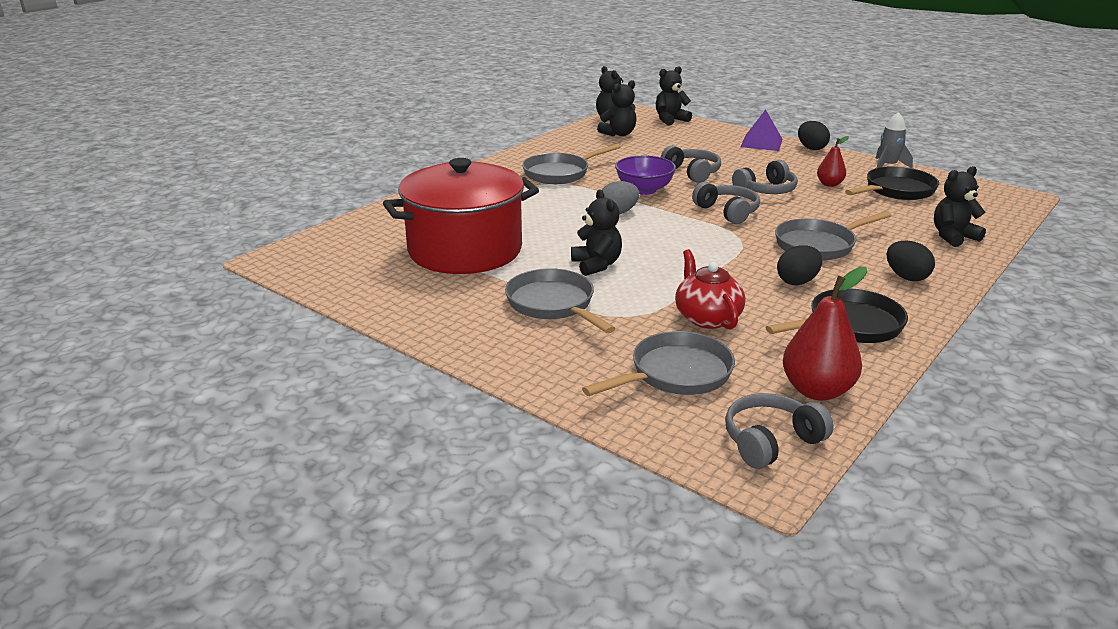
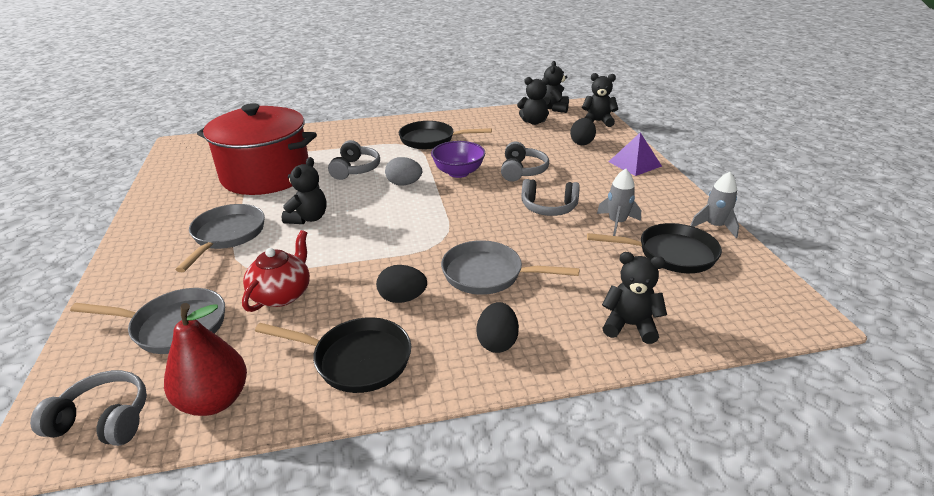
camera: 40 degrees right, 5 degrees up
grey pan [522,144,621,184] -> black pan [399,121,492,149]
grey headphones [692,182,760,224] -> grey headphones moved to [328,140,380,180]
black egg [798,121,830,150] -> black egg moved to [570,118,596,145]
red pear [817,136,849,187] -> grey rocket [597,169,641,236]

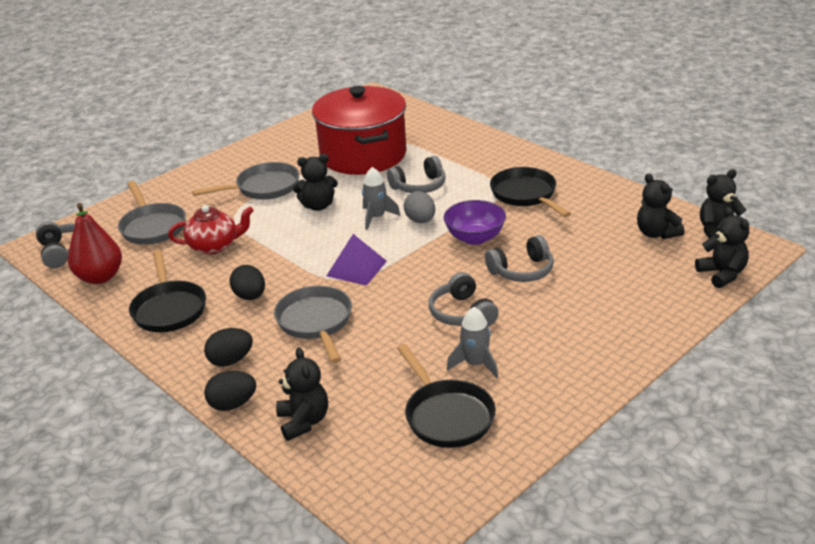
camera: 60 degrees right, 0 degrees up
black egg [570,118,596,145] -> black egg moved to [204,371,256,411]
purple pyramid [609,132,662,176] -> purple pyramid moved to [327,234,387,286]
grey rocket [690,172,739,238] -> grey rocket moved to [362,167,401,230]

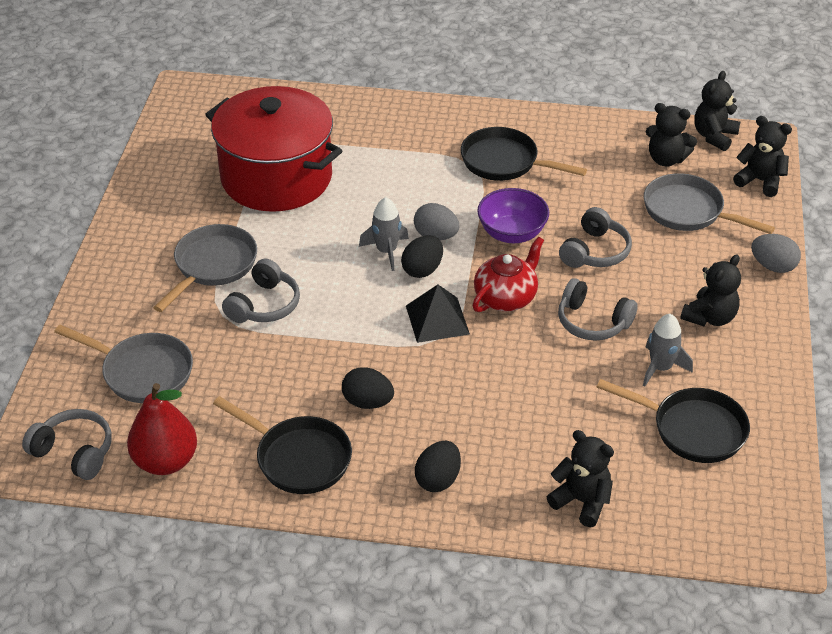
camera: 40 degrees left, 10 degrees up
red teapot [168,205,254,254] -> red teapot moved to [472,237,544,312]
black egg [204,371,256,411] -> black egg moved to [401,235,443,278]
grey pan [274,286,352,363] -> grey pan moved to [644,173,775,234]
black teddy bear [293,154,338,211] -> black teddy bear moved to [680,254,741,326]
purple pyramid [327,234,387,286] -> black pyramid [406,285,470,343]
grey headphones [387,156,446,193] -> grey headphones moved to [222,259,300,323]
none -> grey egg [751,234,801,273]

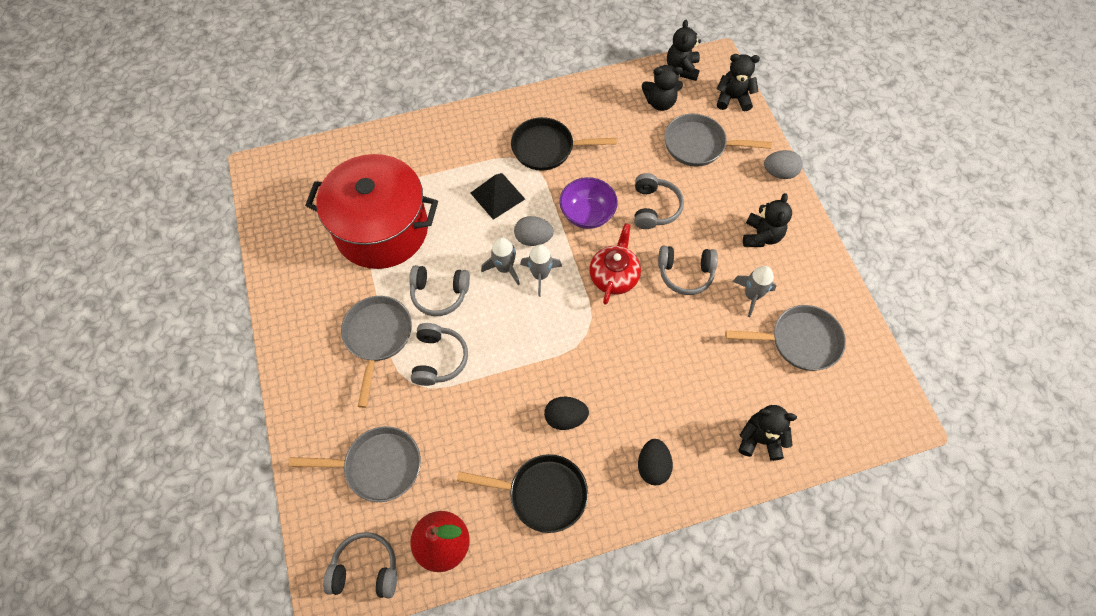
camera: 25 degrees left, 20 degrees up
black egg [401,235,443,278] -> grey rocket [520,244,562,297]
black pyramid [406,285,470,343] -> black pyramid moved to [471,173,525,220]
black pan [597,379,750,463] -> grey pan [725,305,846,371]
none -> grey headphones [409,265,470,316]

